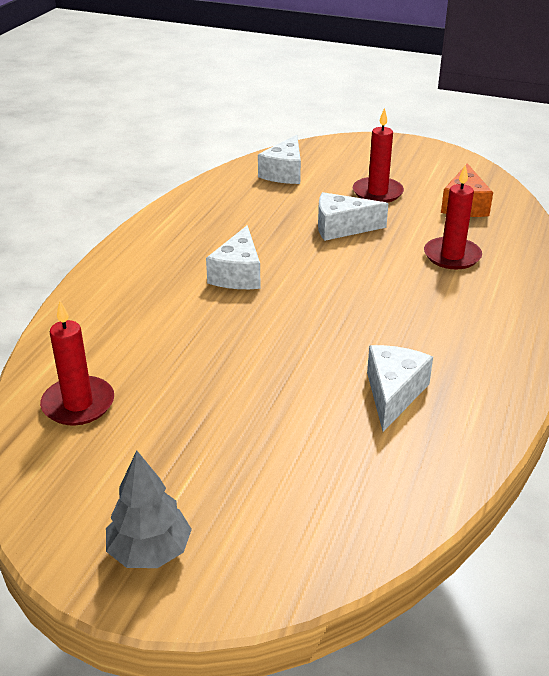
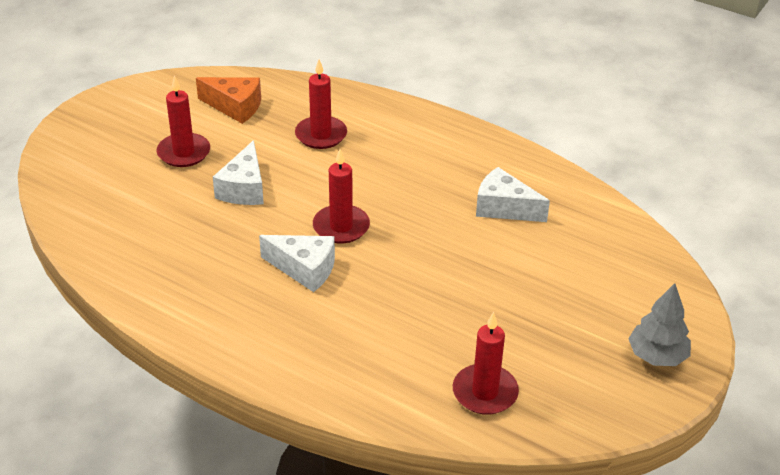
camera: 80 degrees left, 5 degrees up
white cheese [258,135,301,184] -> none
none -> red candle [313,149,370,243]

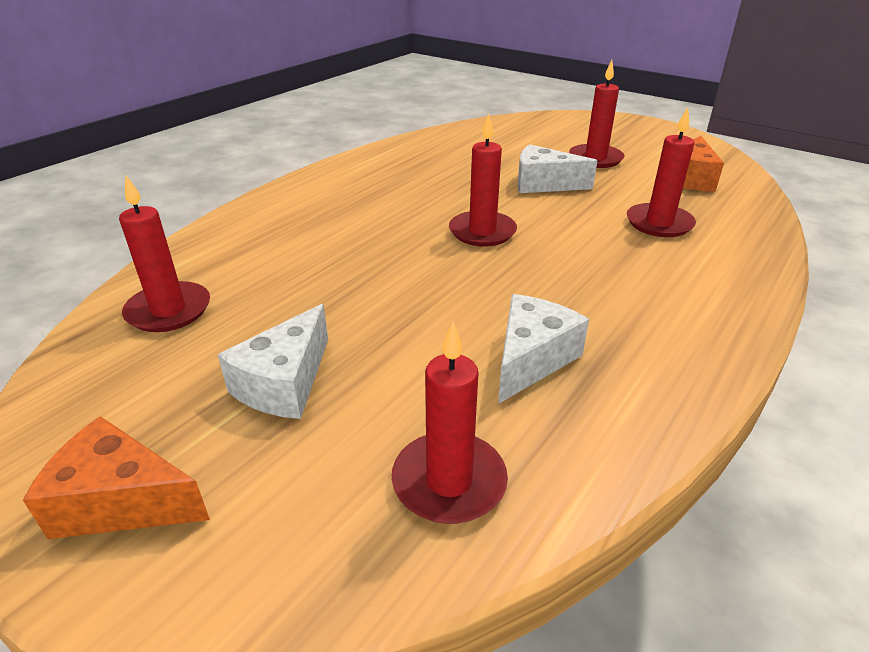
camera: 95 degrees right, 5 degrees down
white cheese [259,235,335,292] -> white cheese moved to [218,304,328,419]
grey tree [628,283,691,366] -> orange cheese [23,416,210,539]
none -> red candle [392,322,508,524]

